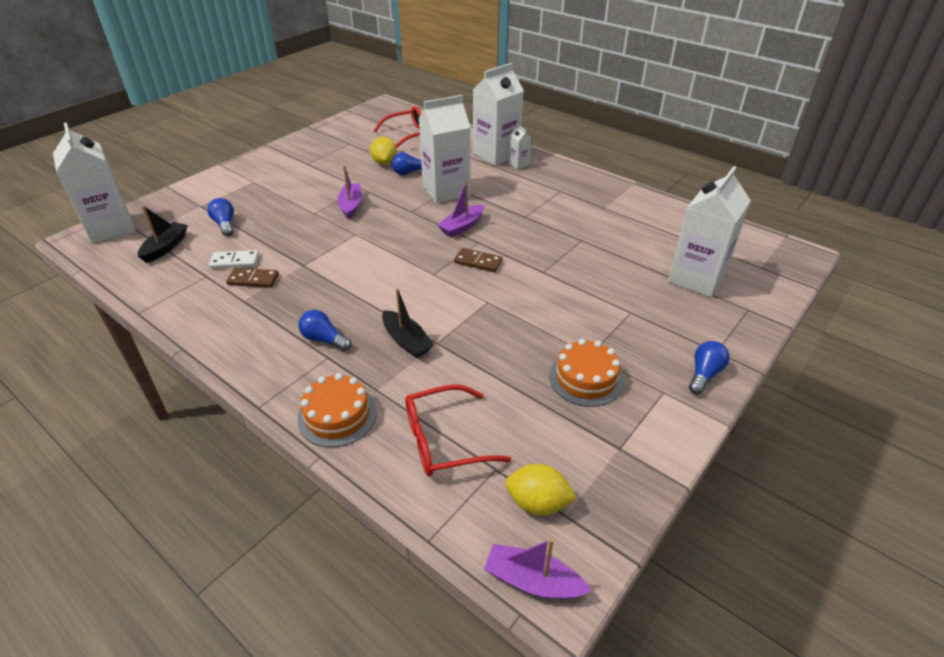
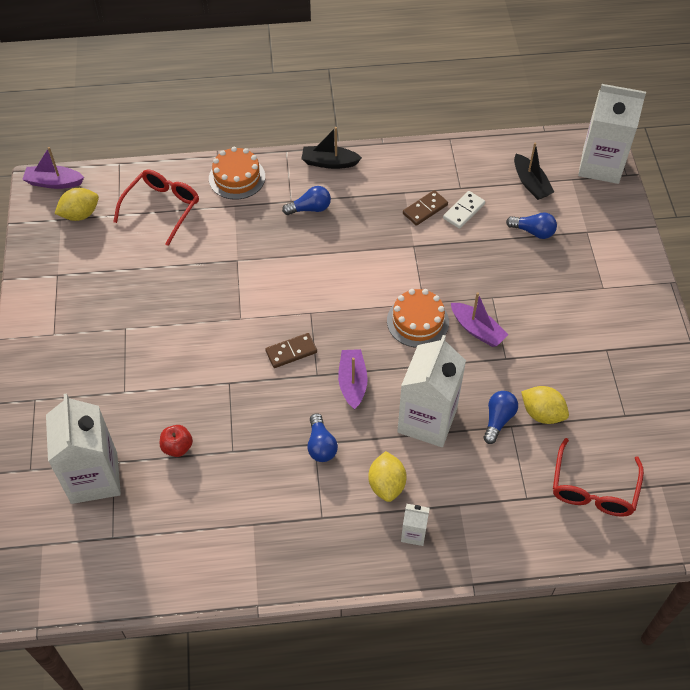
camera: 135 degrees right, 15 degrees up
black boat [382,288,434,358] -> black boat moved to [301,127,362,169]
white carton [473,63,524,166] -> none
purple boat [484,538,591,600] -> purple boat turned 150 degrees counterclockwise [22,147,84,189]
orange cake [549,339,624,407] -> orange cake moved to [387,289,449,348]
blue light bulb [689,341,730,394] -> blue light bulb moved to [307,413,338,462]
none -> red apple [160,425,193,457]
none -> yellow lemon [368,451,407,502]

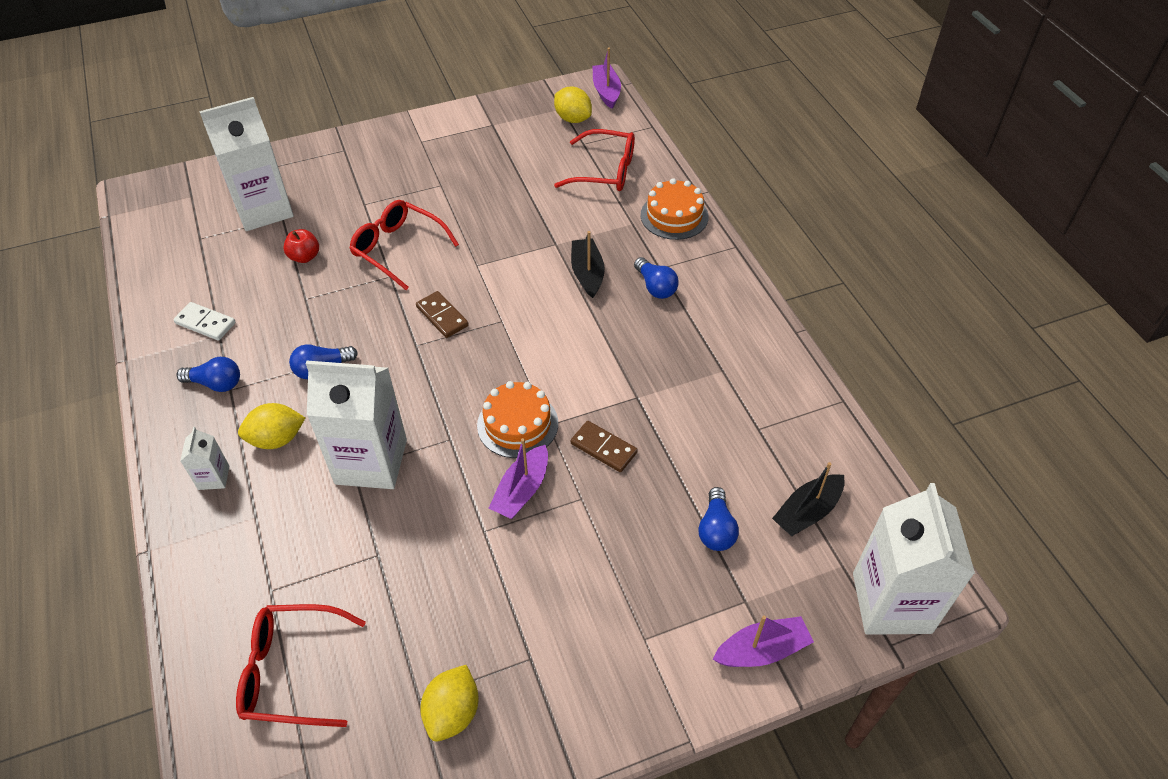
camera: 75 degrees right, 5 degrees down
black boat [301,127,362,169] -> black boat moved to [571,231,605,298]
purple boat [338,349,368,409] -> purple boat moved to [713,615,814,667]
brown domino [403,190,448,226] -> brown domino moved to [571,421,638,472]
white domino [443,191,485,229] -> white domino moved to [173,302,236,341]
blue light bulb [483,391,518,444] -> blue light bulb moved to [176,357,240,392]
yellow lemon [521,386,569,424] -> yellow lemon moved to [420,665,479,742]
none -> red glasses [349,200,459,290]

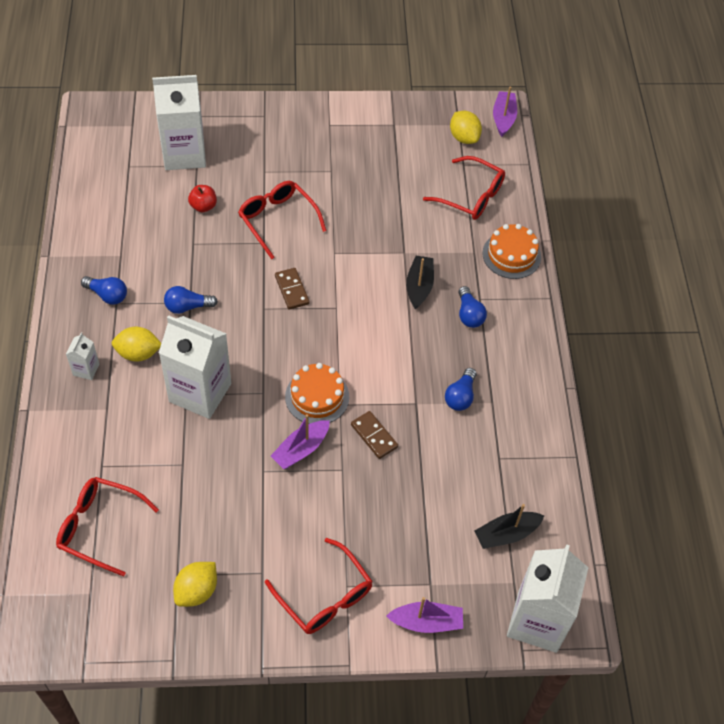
camera: 15 degrees right, 5 degrees up
white domino [173,302,236,341] -> none
blue light bulb [698,487,739,551] -> blue light bulb moved to [445,368,476,411]
none -> red glasses [265,538,373,634]

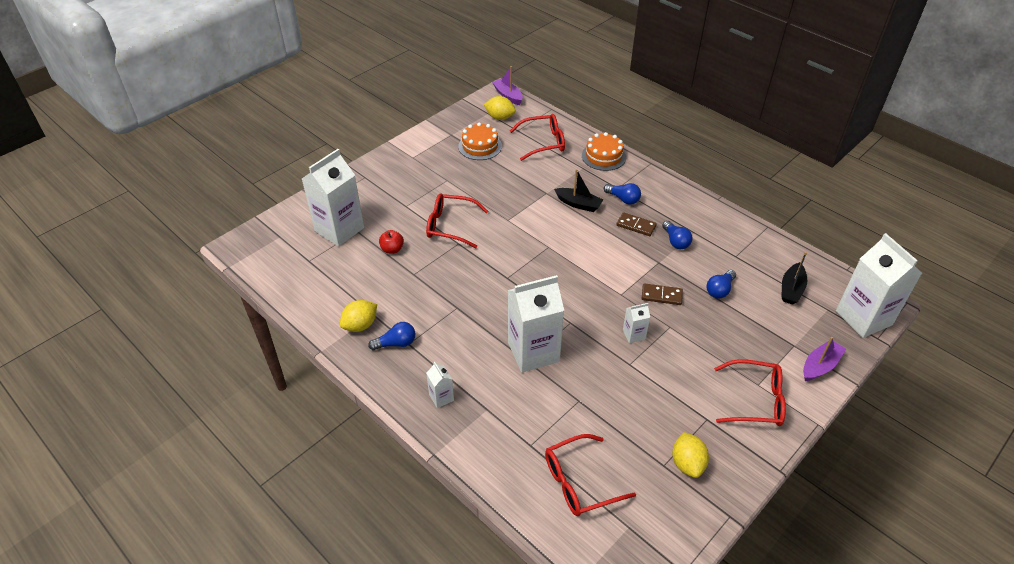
camera: 40 degrees left, 10 degrees down
yellow lemon [112,327,161,362] -> yellow lemon moved to [340,300,377,332]
blue light bulb [164,286,218,314] -> blue light bulb moved to [706,270,736,299]
purple boat [271,414,330,469] -> white carton [623,303,650,343]
brown domino [275,268,310,310] -> brown domino moved to [616,212,657,236]
orange cake [285,363,349,424] -> orange cake moved to [458,122,502,160]
black boat [406,256,434,309] -> black boat turned 150 degrees clockwise [554,169,603,212]

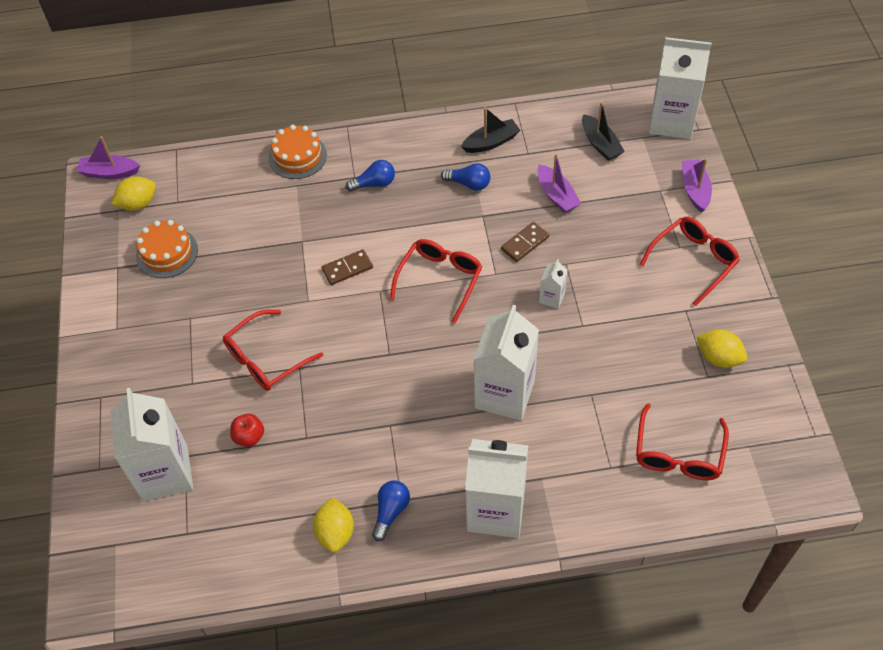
camera: 50 degrees left, 10 degrees up
white carton [426,362,454,408] -> white carton [465,439,528,538], size x2.26
red glasses [510,114,565,161] -> red glasses moved to [390,239,482,324]
black boat [554,169,603,212] -> black boat moved to [461,107,520,153]
brown domino [616,212,657,236] -> brown domino moved to [322,249,373,285]
blue light bulb [706,270,736,299] -> purple boat [537,154,581,213]

